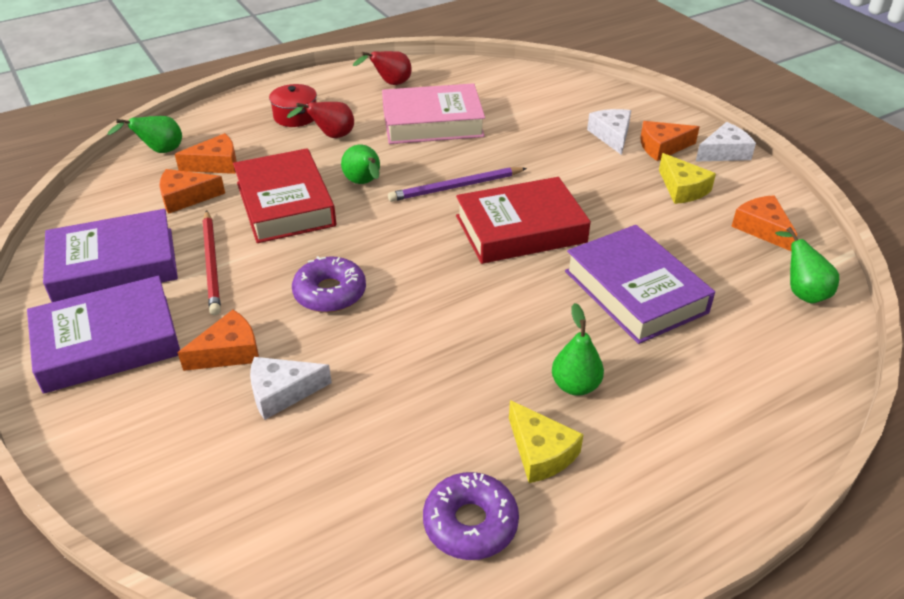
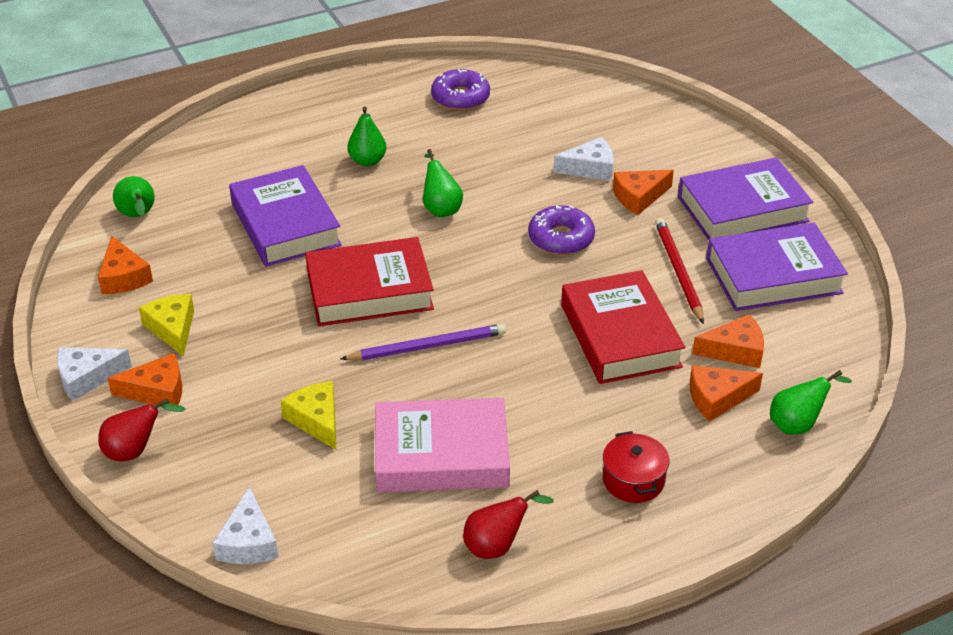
camera: 175 degrees left, 0 degrees up
red pear [287,102,354,138] -> red pear moved to [98,398,186,461]
green pear [341,145,380,184] -> green pear moved to [423,149,463,217]
yellow cheese [509,400,584,483] -> yellow cheese moved to [281,381,336,450]
white cheese [587,109,631,155] -> white cheese moved to [212,486,279,564]

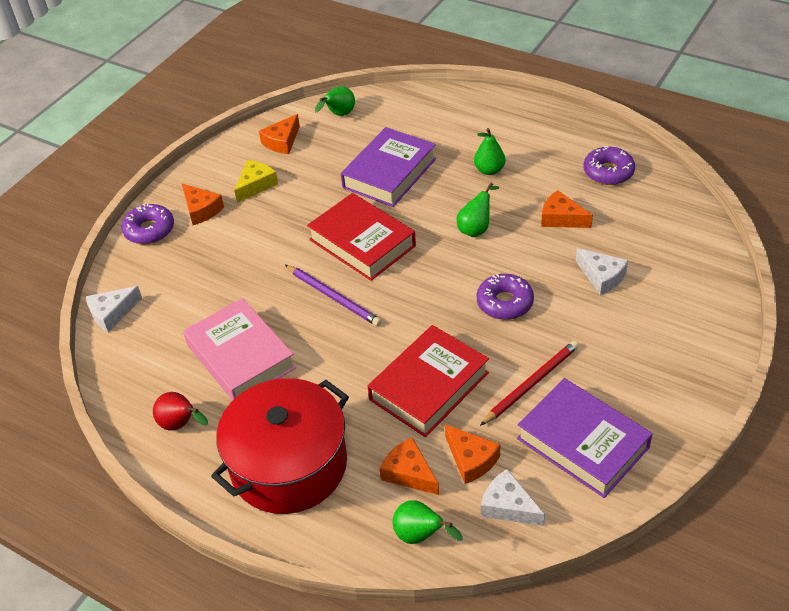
camera: 60 degrees right, 5 degrees up
white cheese [57,347,132,401] -> white cheese moved to [481,469,545,526]
red pear [98,398,186,461] -> purple donut [122,203,174,244]
yellow cheese [281,381,336,450] -> none
red pot [603,431,670,503] -> red pot [211,378,349,514], size x2.34
orange cheese [613,170,674,215] -> orange cheese moved to [541,190,593,228]
purple book [678,157,813,240] -> none

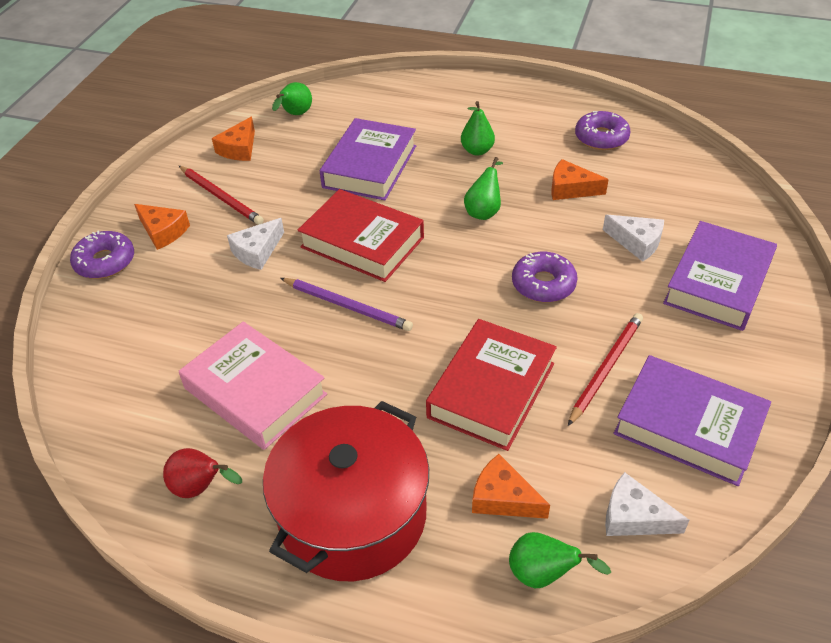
camera: 15 degrees left, 0 degrees up
white cheese [86,286,142,333] -> white cheese moved to [227,218,284,270]
yellow cheese [234,160,278,203] -> red pencil [179,166,264,225]
orange cheese [445,424,500,484] -> none
none -> purple book [663,221,777,331]

